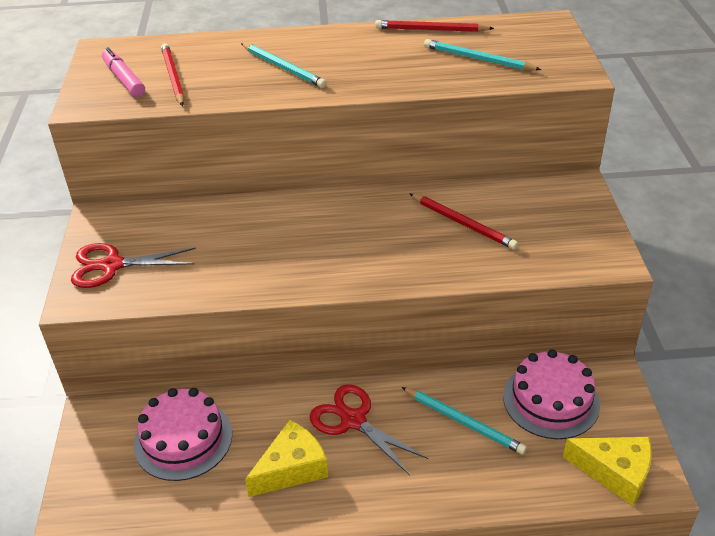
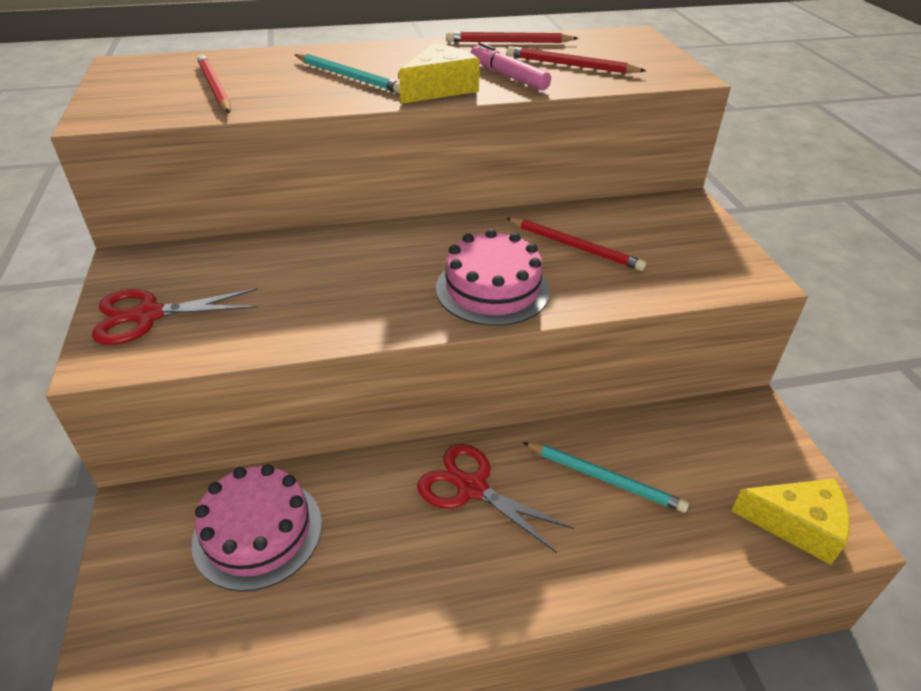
camera: 10 degrees left, 0 degrees up
pink marker [102,47,145,97] -> pink marker moved to [471,42,551,91]
yellow cheese [245,420,328,497] -> yellow cheese moved to [399,43,480,104]
turquoise pencil [424,39,541,70] -> red pencil [507,46,646,73]
pink cake [503,349,600,439] -> pink cake moved to [436,229,550,326]

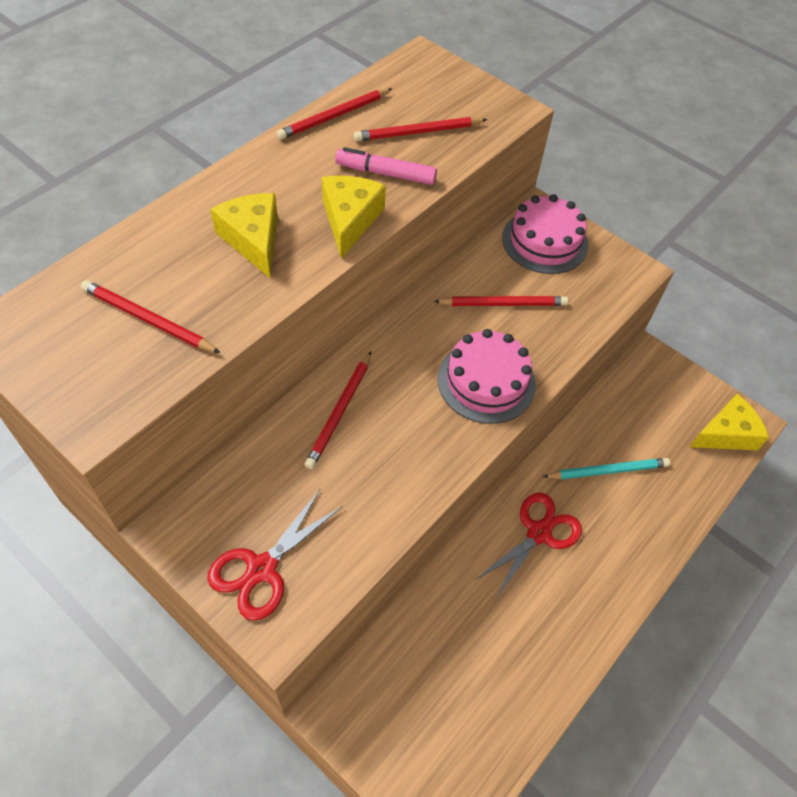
camera: 40 degrees left, 15 degrees up
pink cake [192,464,322,591] -> pink cake moved to [502,194,588,274]
turquoise pencil [295,54,400,93] -> yellow cheese [210,193,278,278]
red scissors [417,444,574,553] -> red scissors turned 135 degrees clockwise [475,493,582,599]
none -> red pencil [304,351,371,469]

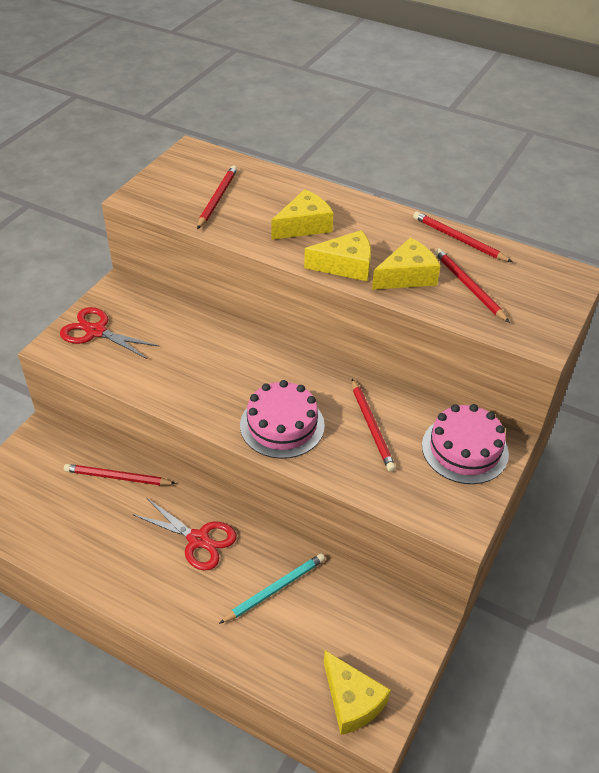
camera: 80 degrees right, 10 degrees down
red pencil [304,351,371,469] -> red pencil moved to [64,464,176,485]
pink marker [335,147,437,185] -> yellow cheese [372,237,440,290]
turquoise pencil [543,458,670,480] -> turquoise pencil turned 105 degrees counterclockwise [219,553,325,624]

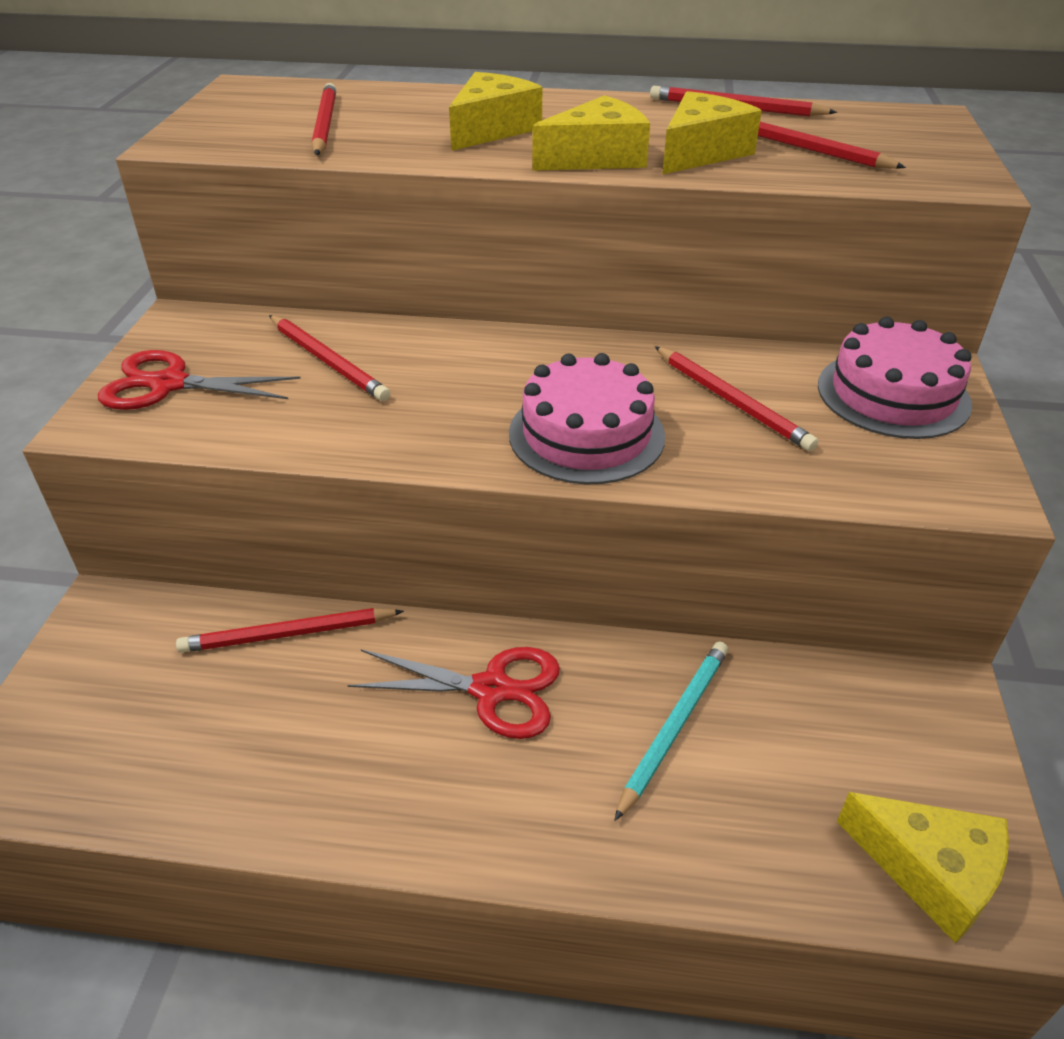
camera: 20 degrees left, 5 degrees down
none -> red pencil [269,315,390,401]

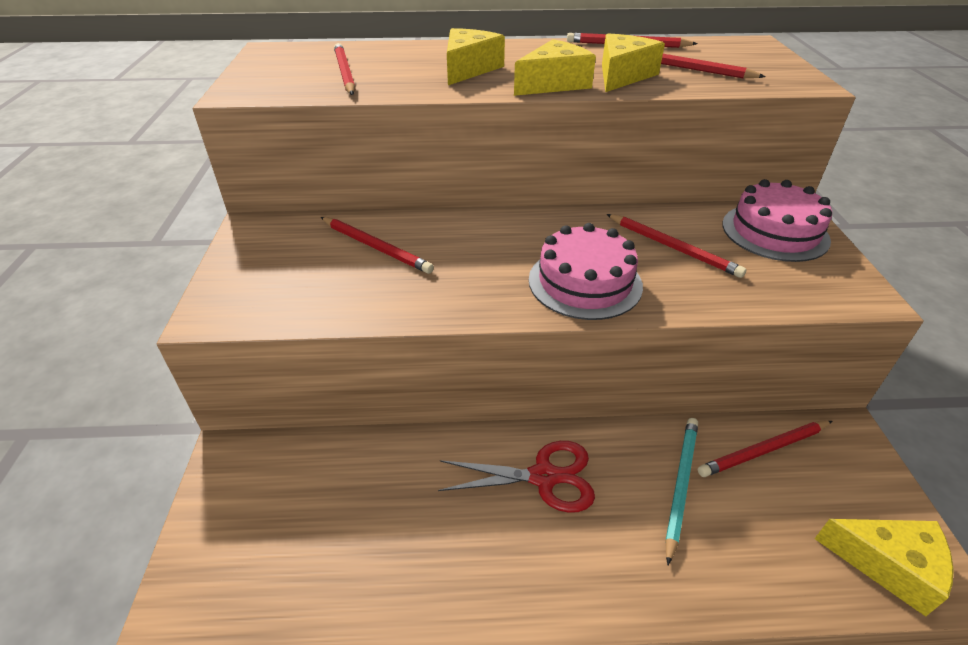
camera: 10 degrees left, 0 degrees up
red scissors [98,350,301,410] -> none
red pencil [176,608,404,653] -> red pencil moved to [698,421,832,477]

